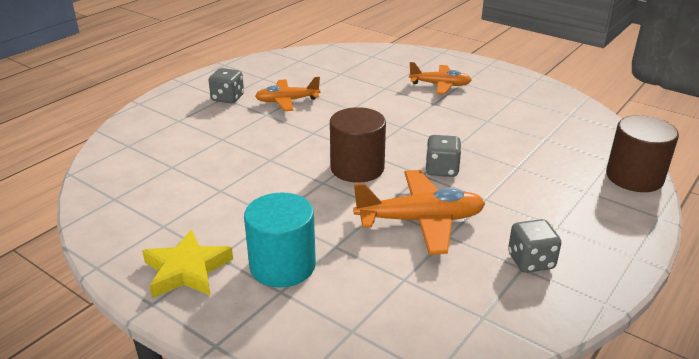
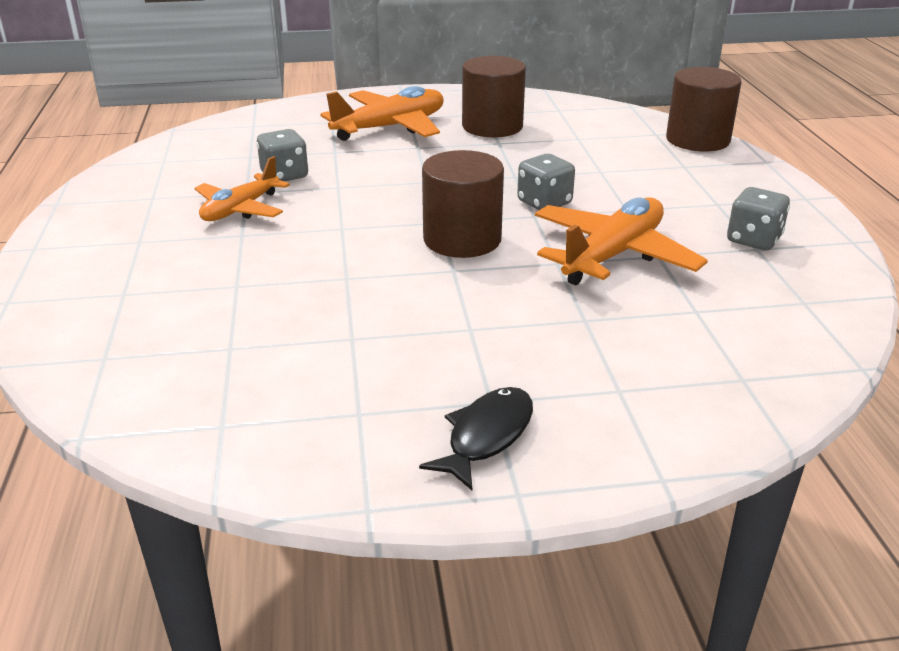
camera: 45 degrees left, 0 degrees up
yellow star [142,229,233,298] -> black fish [419,387,533,490]
grey dice [209,68,244,103] -> grey dice moved to [257,129,308,181]
turquoise cylinder [244,192,316,288] -> none
orange plane [409,62,472,94] -> orange plane [320,86,444,141], size x1.53
none -> brown cylinder [462,56,526,137]

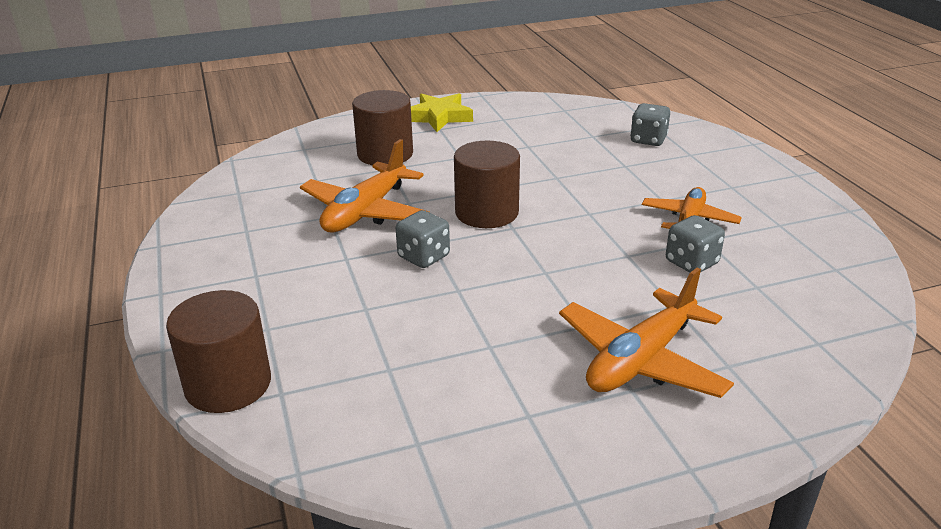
camera: 170 degrees right, 0 degrees up
black fish [419,387,533,490] -> yellow star [411,93,473,132]
brown cylinder [462,56,526,137] -> brown cylinder moved to [352,90,413,165]
grey dice [727,187,790,250] -> grey dice moved to [630,103,670,146]

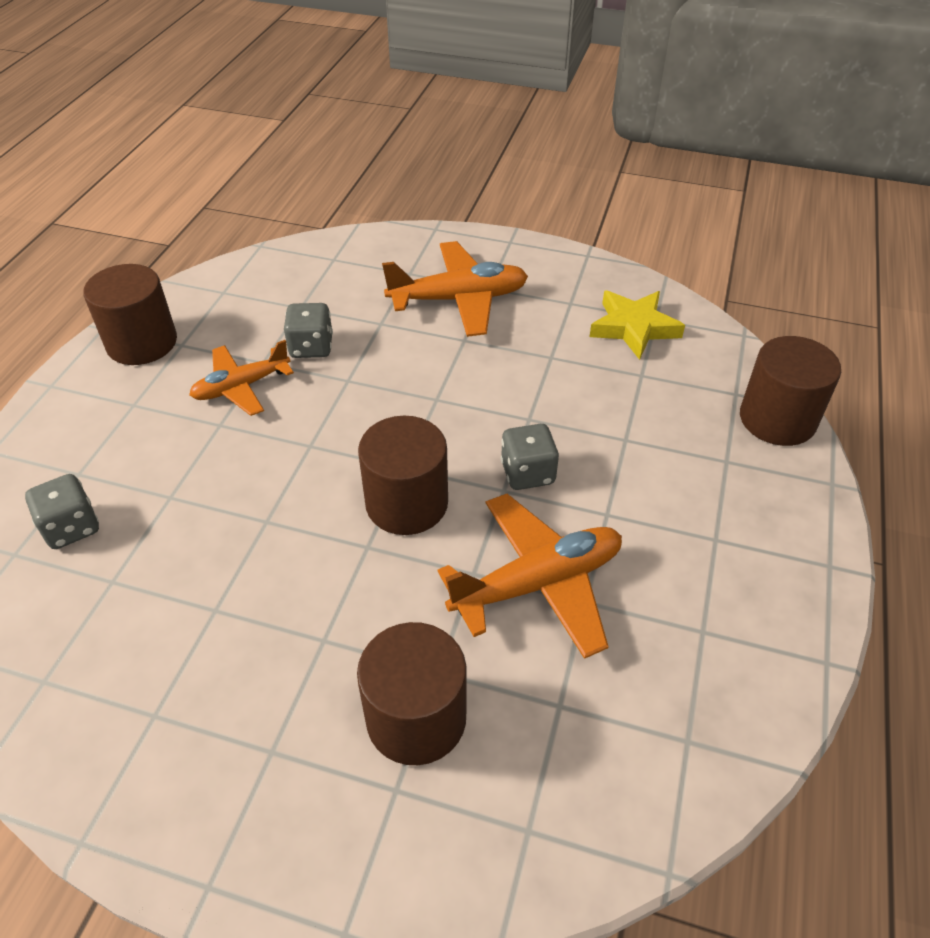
camera: 145 degrees left, 15 degrees up
yellow star [411,93,473,132] -> yellow star moved to [590,290,685,360]
none -> brown cylinder [83,264,177,365]

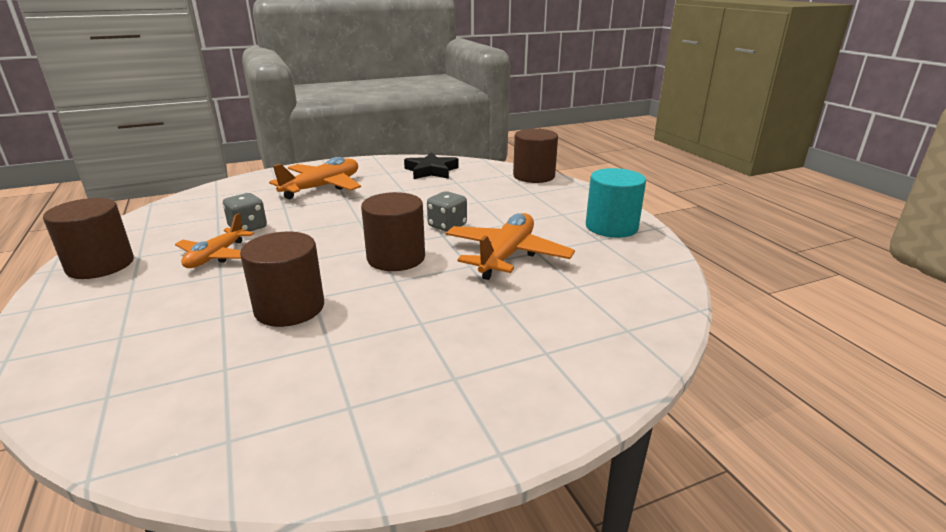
camera: 40 degrees left, 20 degrees down
grey dice [25,474,99,549] -> none
brown cylinder [357,622,467,765] -> brown cylinder moved to [240,232,324,327]
yellow star [590,290,685,360] -> black star [404,152,459,179]
none -> turquoise cylinder [586,168,646,238]

